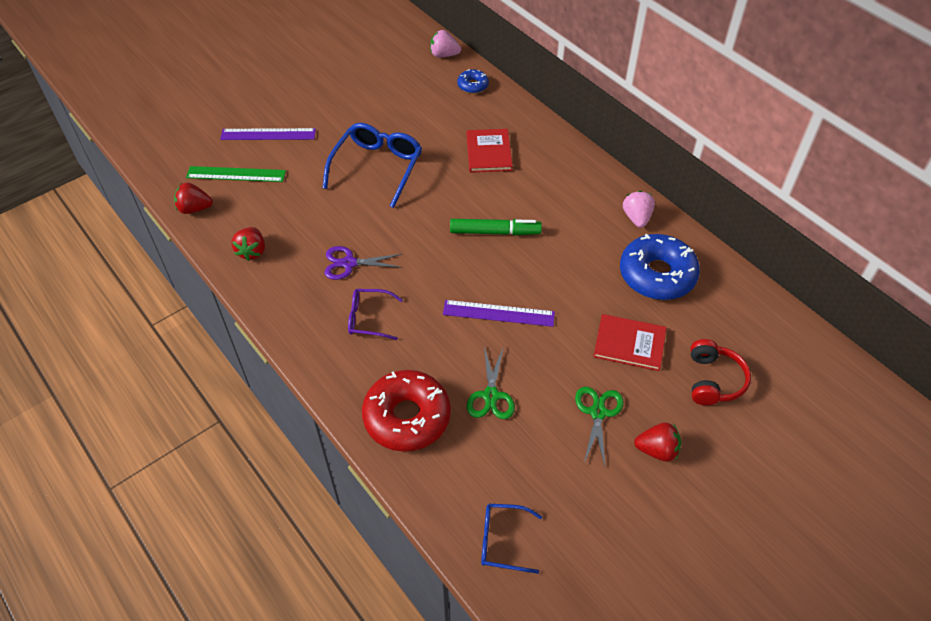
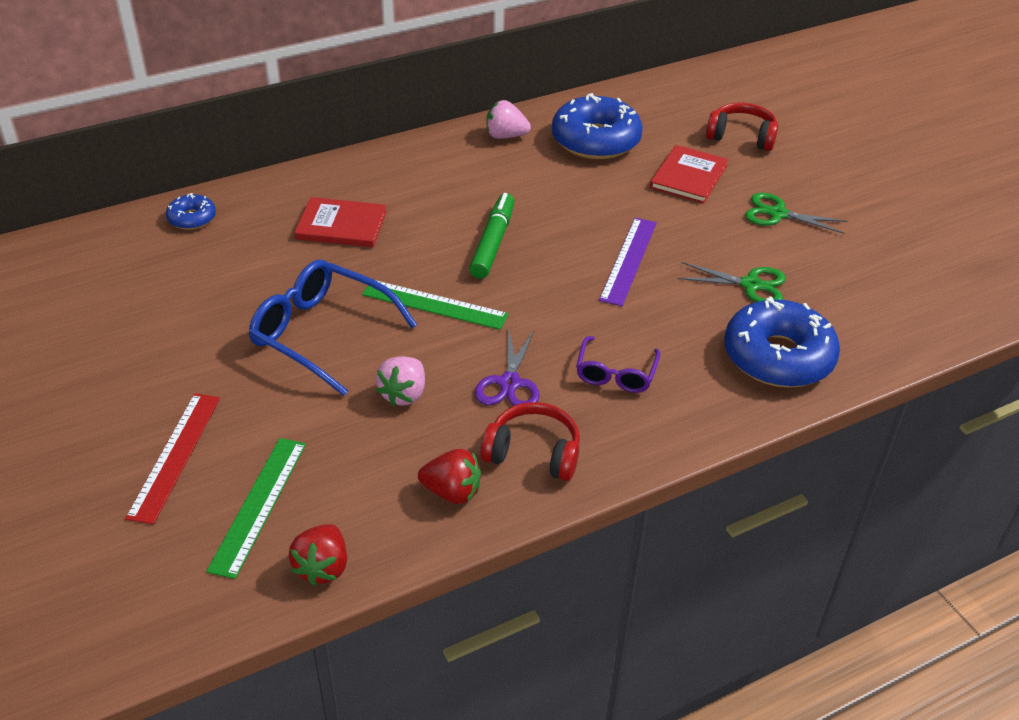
camera: 80 degrees left, 10 degrees down
purple ruler [220,128,316,140] -> red ruler [125,393,220,524]
red donut [362,370,451,452] -> blue donut [724,296,840,387]
pink strawberry [430,30,461,57] -> pink strawberry moved to [376,356,425,406]
blue glasses [481,504,542,574] -> none
red strawberry [634,422,681,462] -> none
none -> green ruler [362,280,509,330]
none -> red headphones [480,402,580,481]

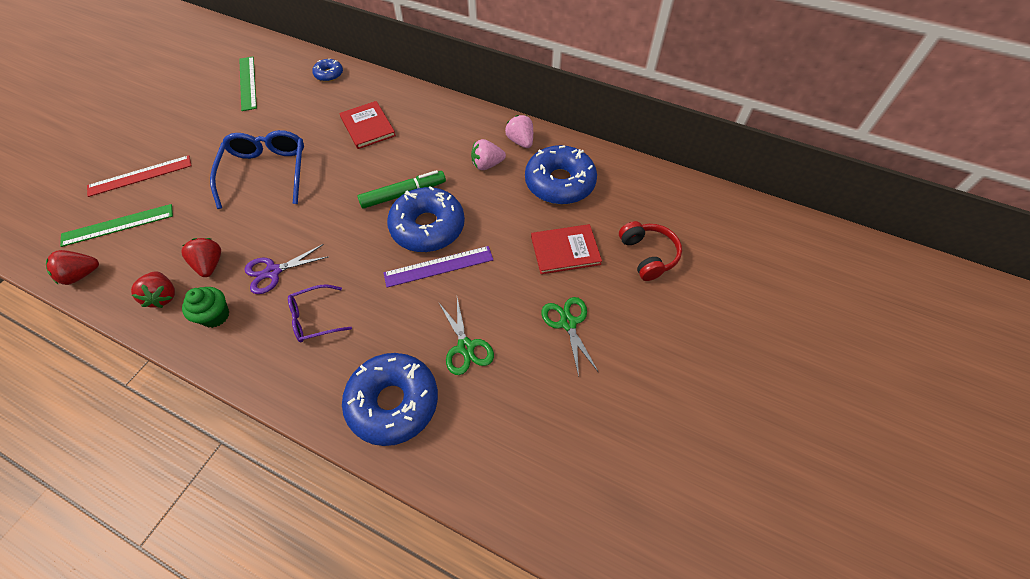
camera: 55 degrees right, 15 degrees up
green ruler [362,280,509,330] -> green ruler moved to [239,56,257,111]
pink strawberry [376,356,425,406] -> pink strawberry moved to [471,139,506,170]
red headphones [480,402,580,481] -> green cupcake [182,287,229,328]
none -> red strawberry [182,238,221,277]
none -> blue donut [387,186,465,252]

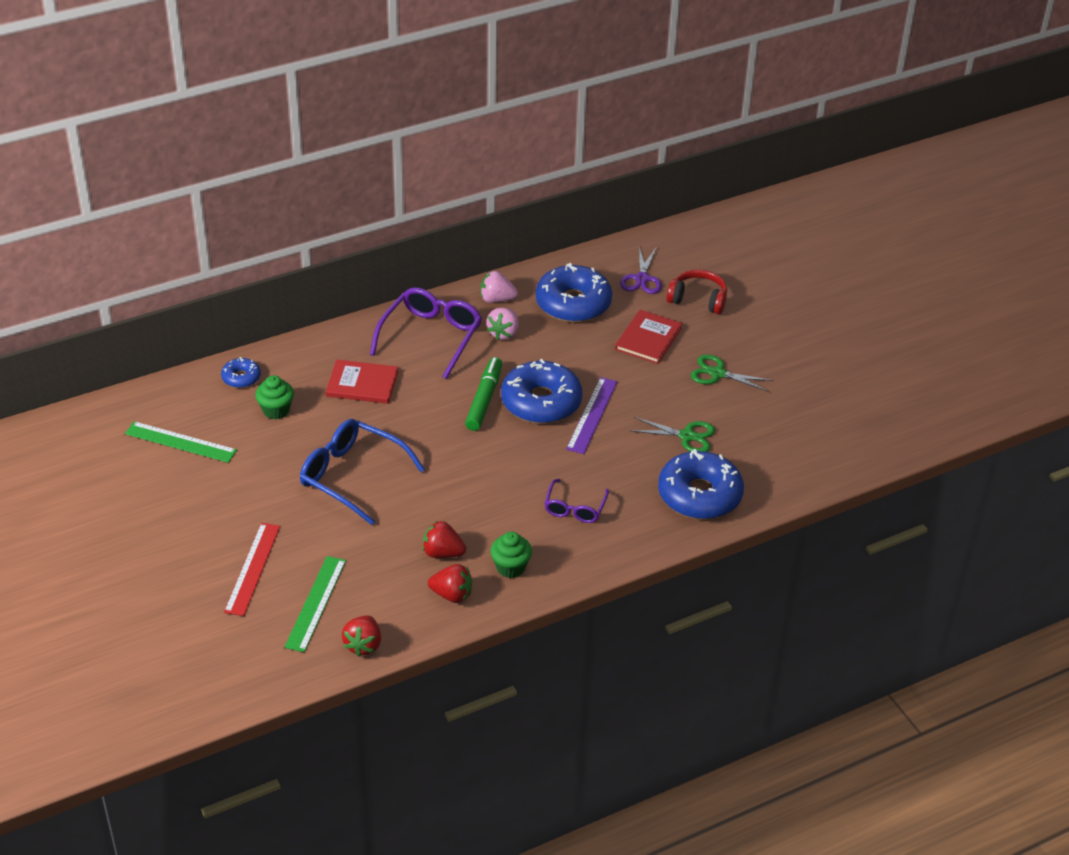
camera: 55 degrees left, 15 degrees down
purple scissors [245,244,328,294] -> purple scissors moved to [620,246,662,294]
none -> green cupcake [255,375,294,419]
none -> purple glasses [370,287,482,379]

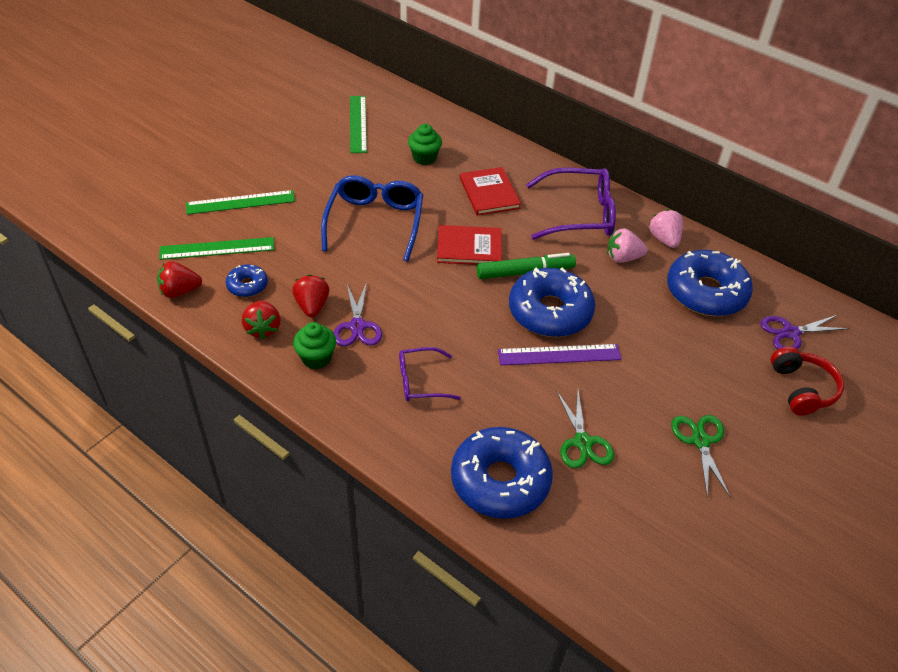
camera: 65 degrees right, 5 degrees up
blue donut [221,357,261,388] -> blue donut moved to [226,264,268,297]
red ruler [224,523,280,616] -> green ruler [186,190,295,215]
red book [615,310,683,364] -> red book moved to [437,225,502,265]
none -> purple scissors [334,282,382,346]

